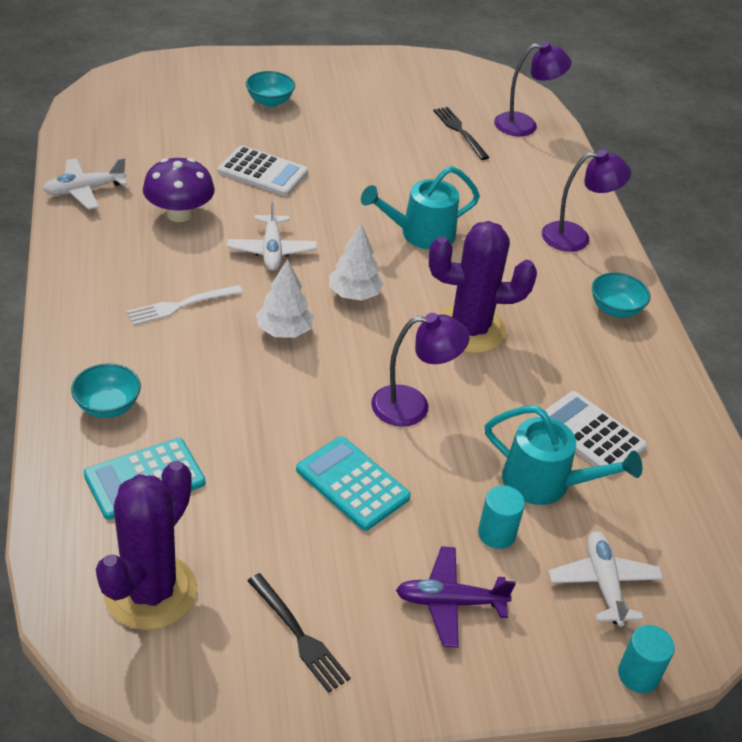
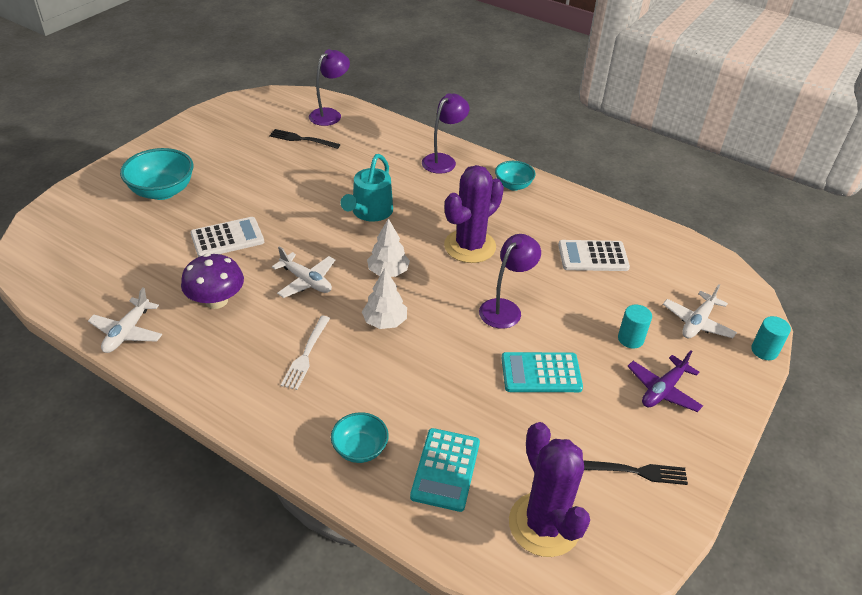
camera: 45 degrees left, 0 degrees up
turquoise bowl [246,71,295,107] -> turquoise bowl [120,148,193,200], size x1.66
turquoise watering can [485,406,642,505] -> none
white plane [548,531,664,627] -> white plane turned 90 degrees counterclockwise [663,284,737,338]

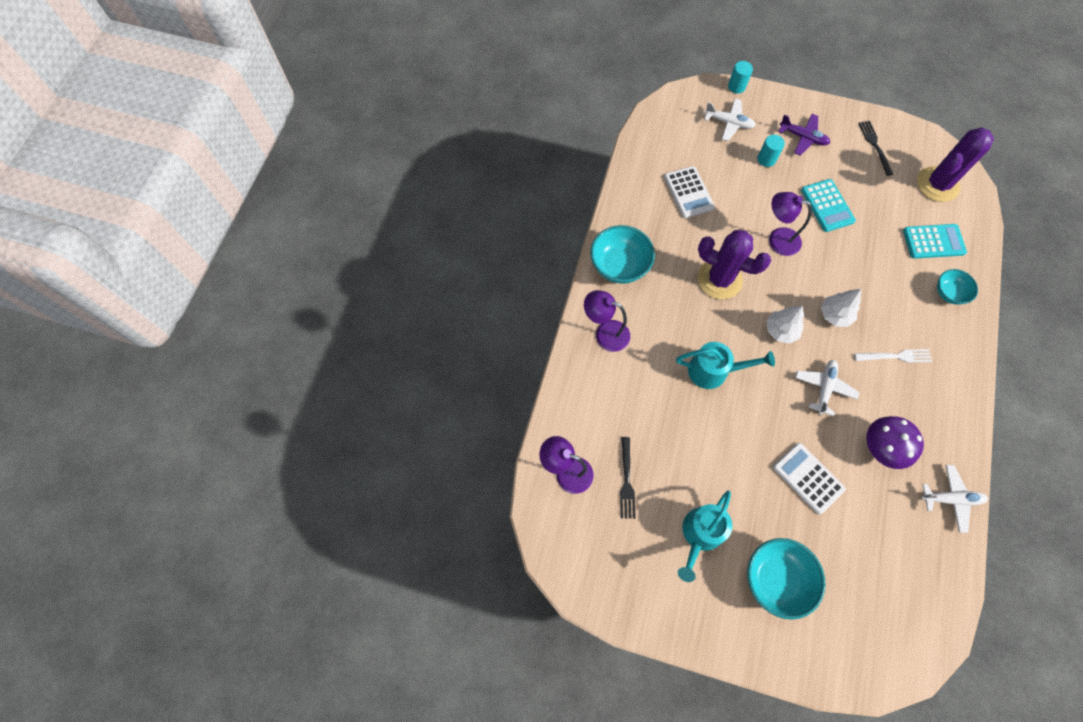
camera: 105 degrees left, 25 degrees up
turquoise bowl [495,161,536,191] -> turquoise bowl [590,225,655,284], size x1.66
none -> turquoise watering can [678,490,732,582]

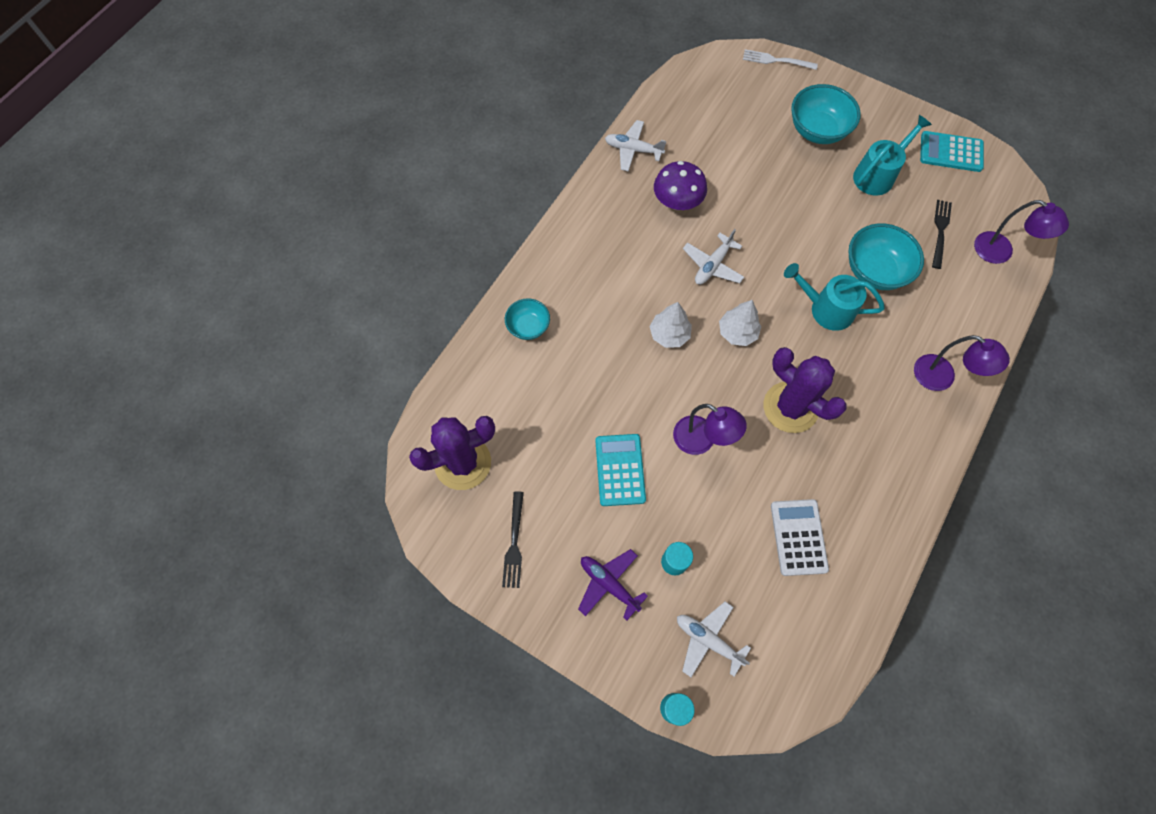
camera: 165 degrees left, 0 degrees up
turquoise bowl [590,225,655,284] -> turquoise bowl moved to [848,223,924,290]
white calculator [773,443,846,514] -> none
white fork [854,349,932,363] -> white fork moved to [743,49,818,70]
turquoise calculator [903,224,967,259] -> turquoise calculator moved to [920,131,984,172]

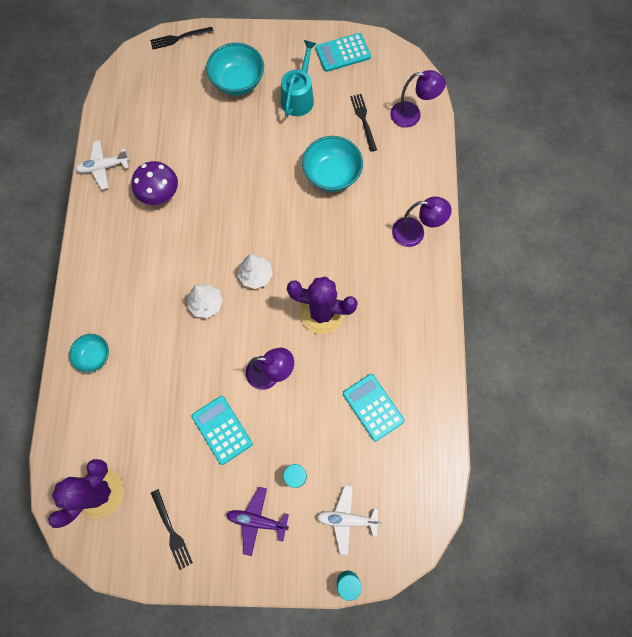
camera: 30 degrees left, 5 degrees up
white plane [683,229,744,285] -> none
white fork [743,49,818,70] -> black fork [150,27,214,50]
white calculator [771,499,829,576] -> turquoise calculator [343,374,405,442]
turquoise watering can [784,263,885,331] -> none

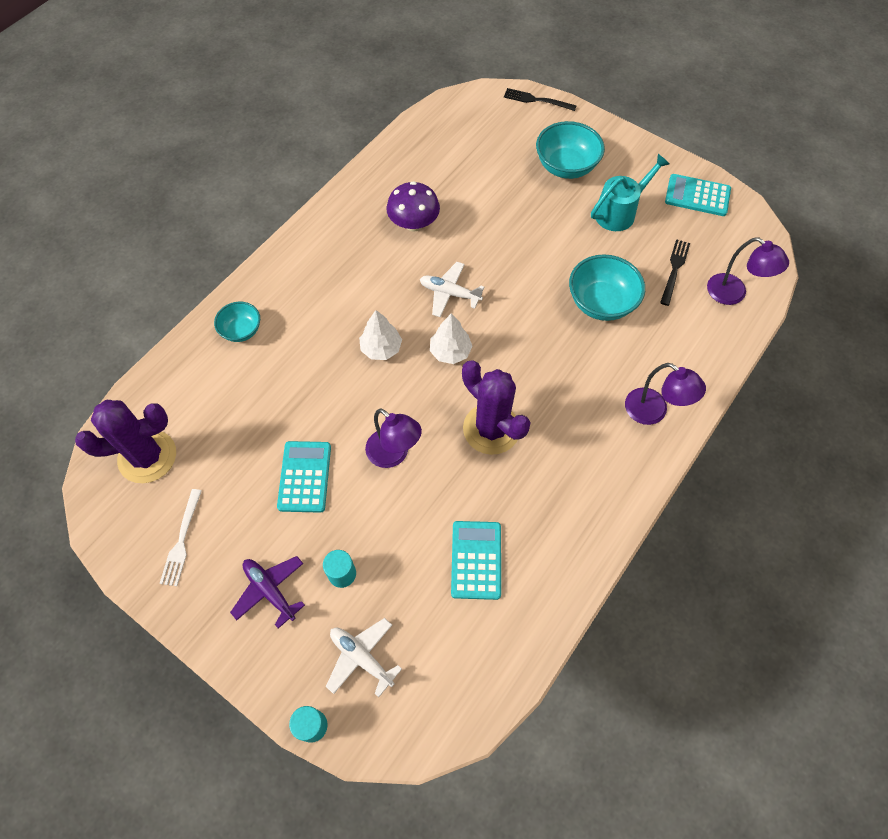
camera: 35 degrees right, 10 degrees down
white plane [75,140,129,190] -> white plane moved to [420,262,484,317]
black fork [151,489,193,570] -> white fork [159,489,202,586]

